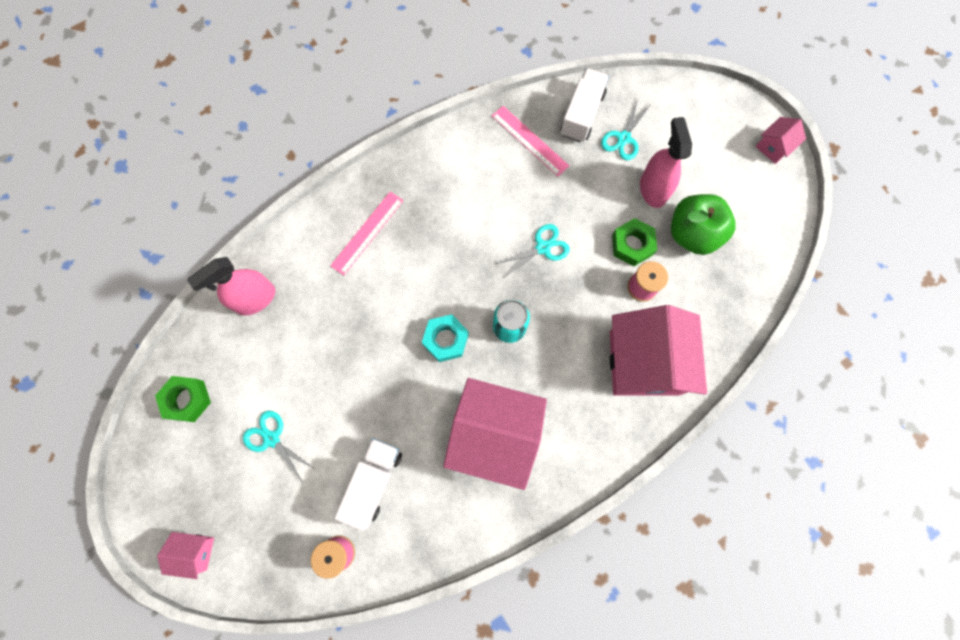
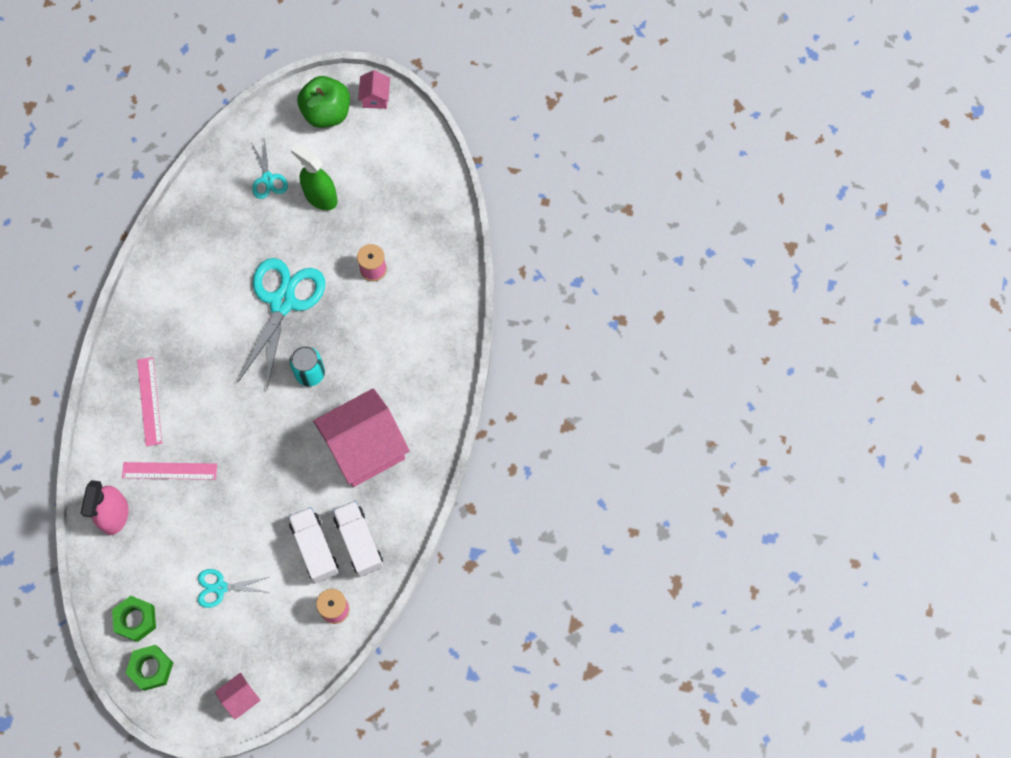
camera: 45 degrees left, 5 degrees down
turquoise nut [422,314,469,362] -> none
pink ruler [492,106,569,176] -> pink ruler moved to [122,462,217,480]
turquoise scissors [496,224,570,278] -> turquoise scissors [238,258,325,389], size x2.00
white truck [560,68,609,143] -> white truck moved to [333,501,383,577]
pink house [610,305,707,396] -> none
green nut [612,218,657,266] -> green nut moved to [126,645,173,691]
pink spray bottle [640,117,692,208] -> green spray bottle [291,144,338,210]
green apple [671,194,735,255] -> green apple moved to [297,76,350,128]

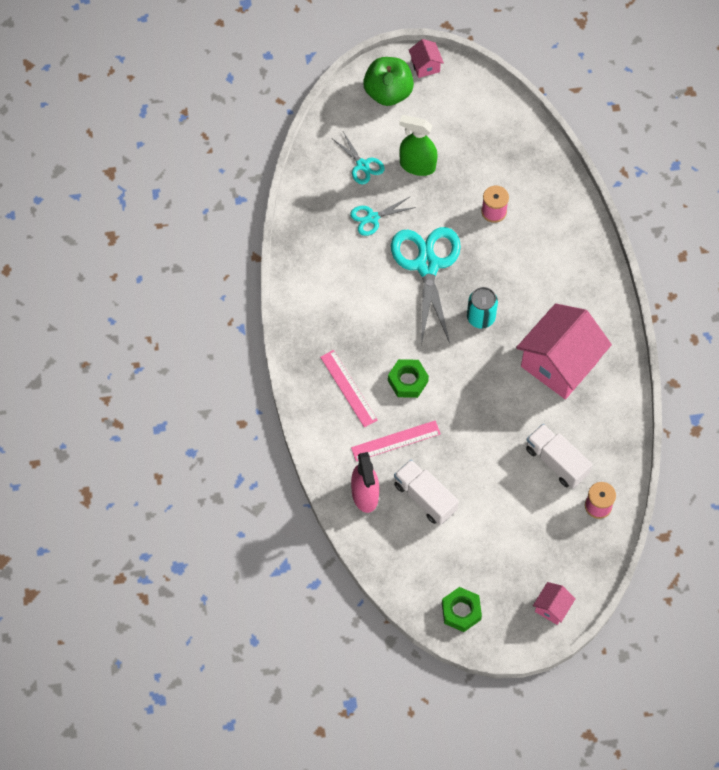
camera: 20 degrees left, 5 degrees down
green nut [112,596,156,642] -> green nut moved to [388,359,429,398]
turquoise scissors [198,569,269,608] -> turquoise scissors moved to [350,197,416,236]
white truck [333,501,383,577] -> white truck moved to [394,460,459,525]

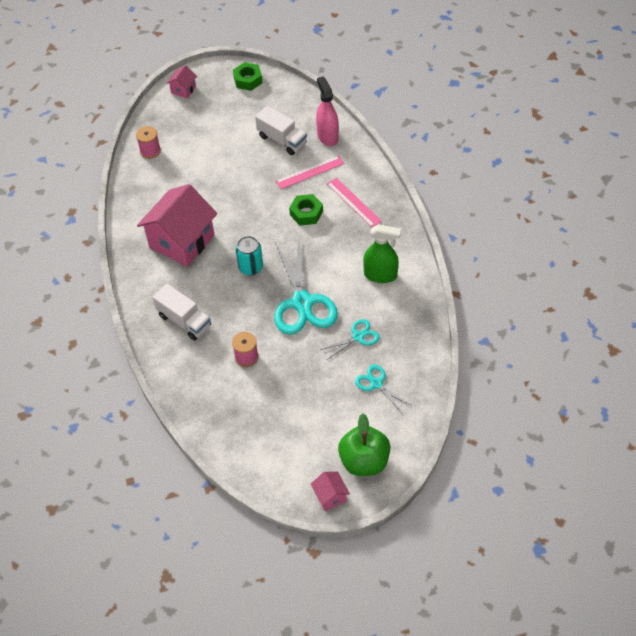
camera: 175 degrees right, 10 degrees down
green spray bottle [399,115,438,176] -> green spray bottle moved to [363,224,401,283]
white truck [526,424,592,488] -> white truck moved to [153,284,211,341]

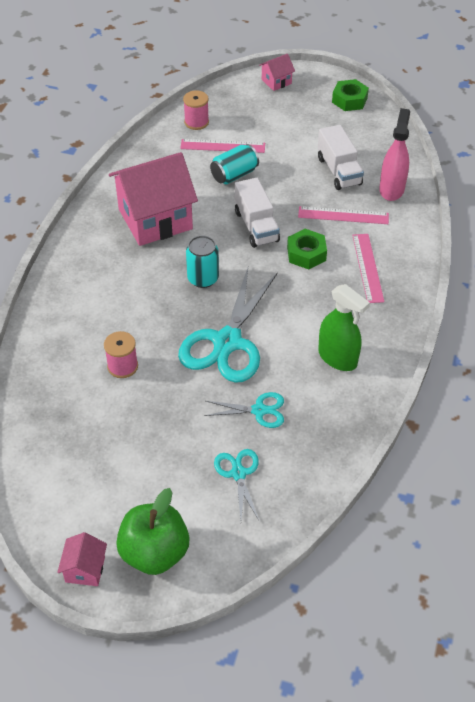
camera: 30 degrees right, 5 degrees down
white truck [153,284,211,341] -> white truck moved to [235,178,280,248]
none -> pink ruler [180,139,265,153]
none -> turquoise can [210,144,259,184]

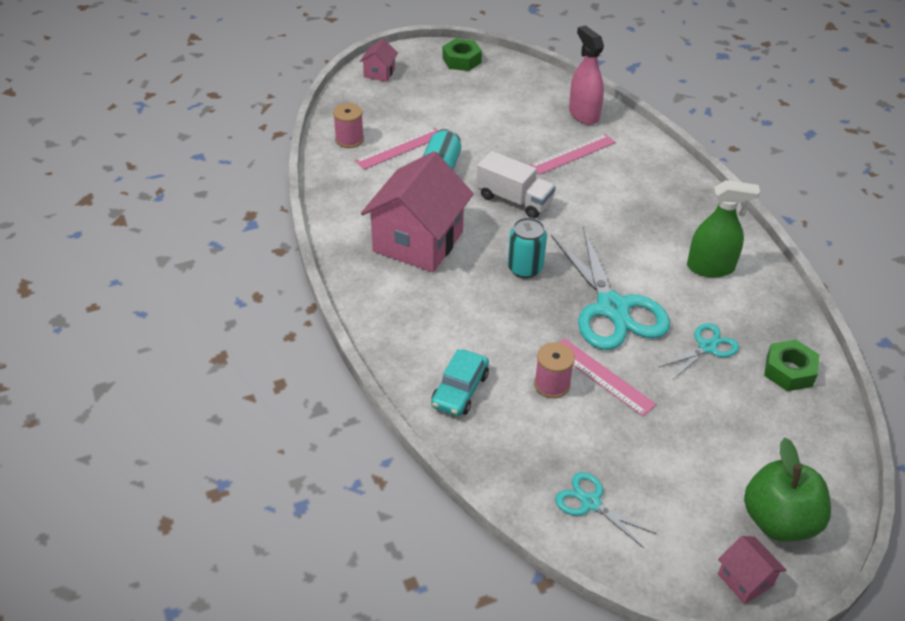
camera: 40 degrees left, 5 degrees down
turquoise scissors [214,449,260,522] -> turquoise scissors moved to [555,472,656,548]
green nut [287,229,327,269] -> green nut moved to [764,340,819,391]
white truck [318,125,364,190] -> none
pink ruler [352,234,384,303] -> pink ruler moved to [559,338,656,416]
none -> turquoise car [431,349,489,416]

